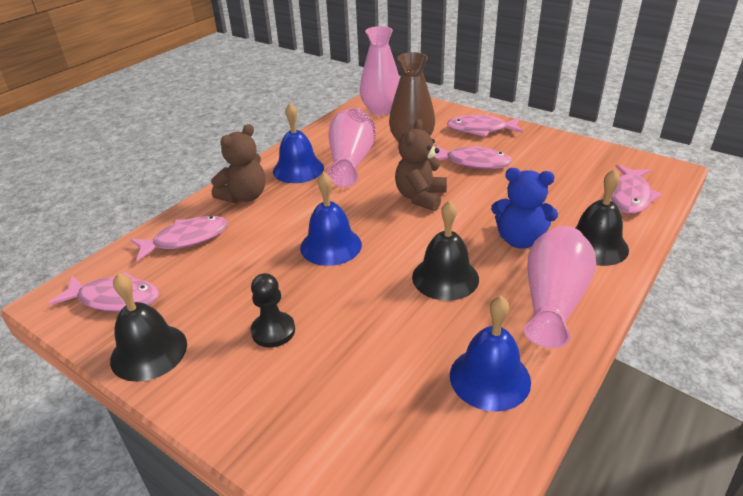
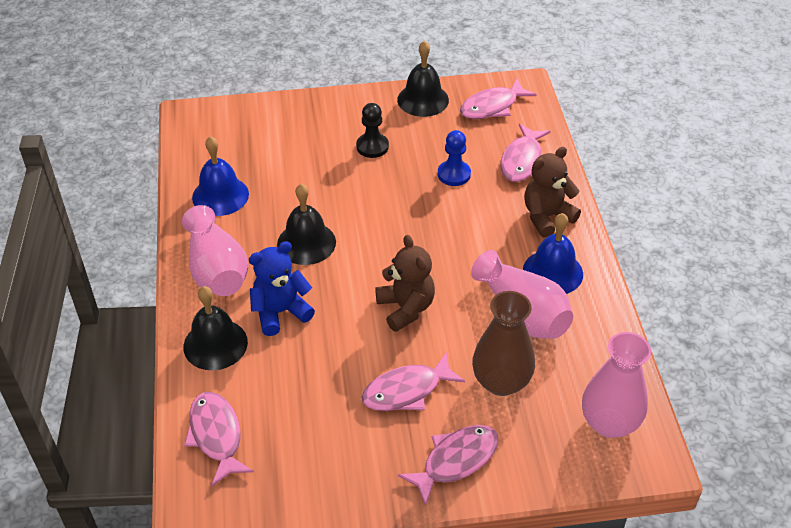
camera: 135 degrees right, 10 degrees up
brown teddy bear [211,124,265,203] -> brown teddy bear turned 60 degrees clockwise [524,147,581,238]
blue bell [300,172,362,266] -> none
none -> blue pawn [438,130,471,186]

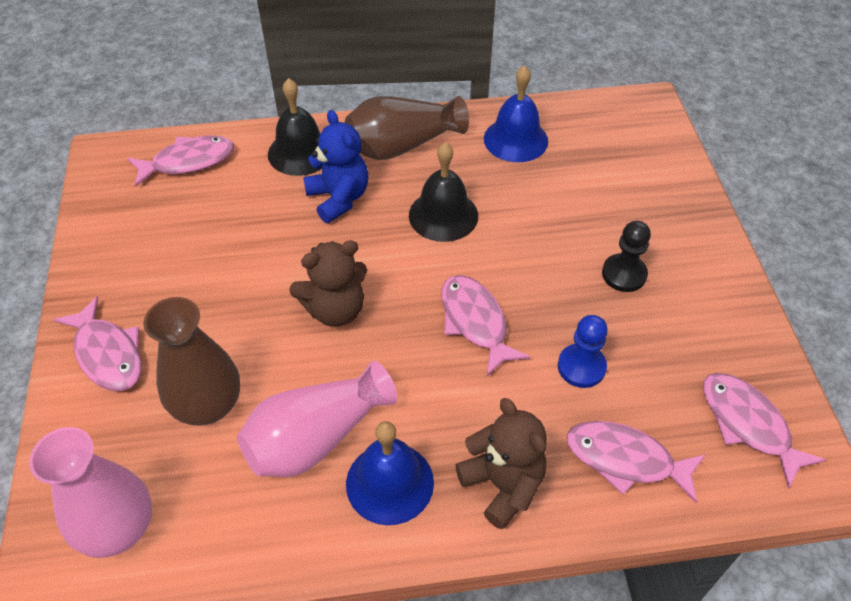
camera: 90 degrees right, 5 degrees up
pink vase [182,205,248,296] -> brown vase [345,96,469,160]
pink fish [361,353,465,411] -> pink fish moved to [441,275,530,376]
black bell [397,41,449,117] -> none

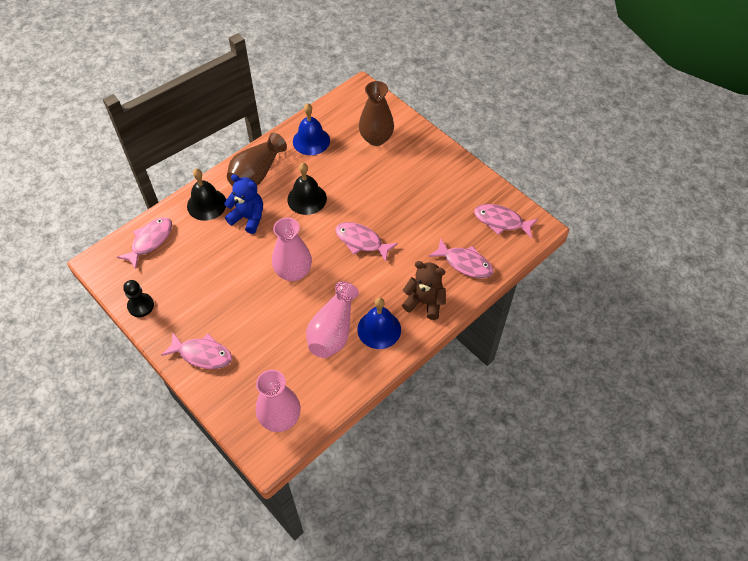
camera: 35 degrees left, 5 degrees up
brown vase [143,297,240,426] -> brown vase moved to [359,81,394,146]
brown teddy bear [289,240,367,327] -> pink vase [272,217,312,281]
blue pawn [558,315,608,388] -> none
pink fish [567,421,705,503] -> pink fish turned 135 degrees counterclockwise [428,238,494,278]
black pawn [602,221,651,292] -> black pawn moved to [123,280,154,317]

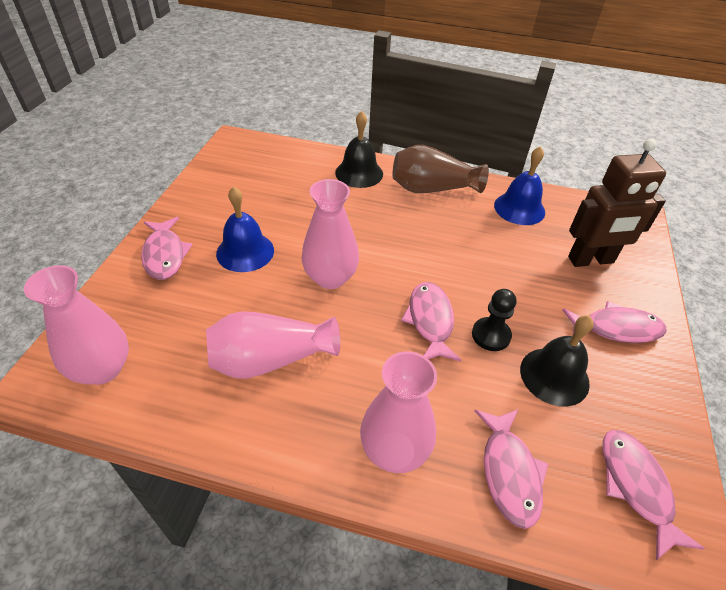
camera: 55 degrees right, 10 degrees down
pink fish [117,217,172,269] -> pink fish moved to [562,301,667,343]
black pawn [123,280,154,317] -> black pawn moved to [472,289,517,351]
blue teddy bear [224,174,263,234] -> none
black bell [287,163,327,215] -> black bell moved to [520,315,593,406]
blue bell [357,297,401,349] -> blue bell moved to [216,187,274,272]
brown vase [359,81,394,146] -> brown robot [568,139,666,267]
brown teddy bear [402,261,446,320] -> pink vase [360,351,437,473]

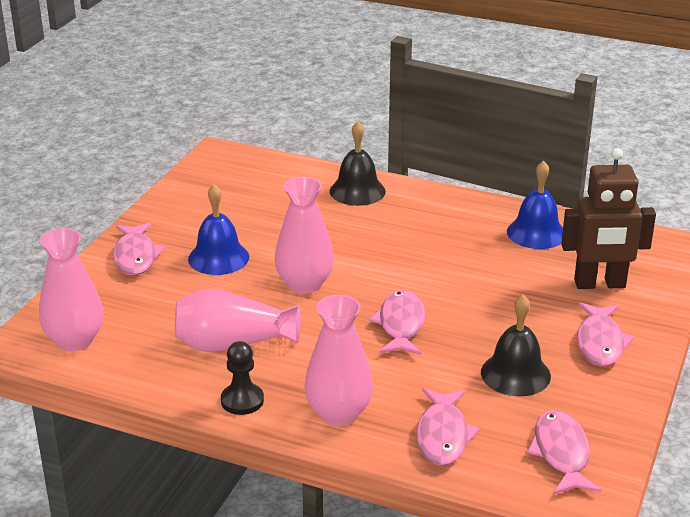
camera: 10 degrees right, 15 degrees down
brown vase [392,145,489,193] -> none
black pawn [472,289,517,351] -> black pawn moved to [221,341,264,415]
pink fish [562,301,667,343] -> pink fish turned 90 degrees clockwise [577,302,634,367]

